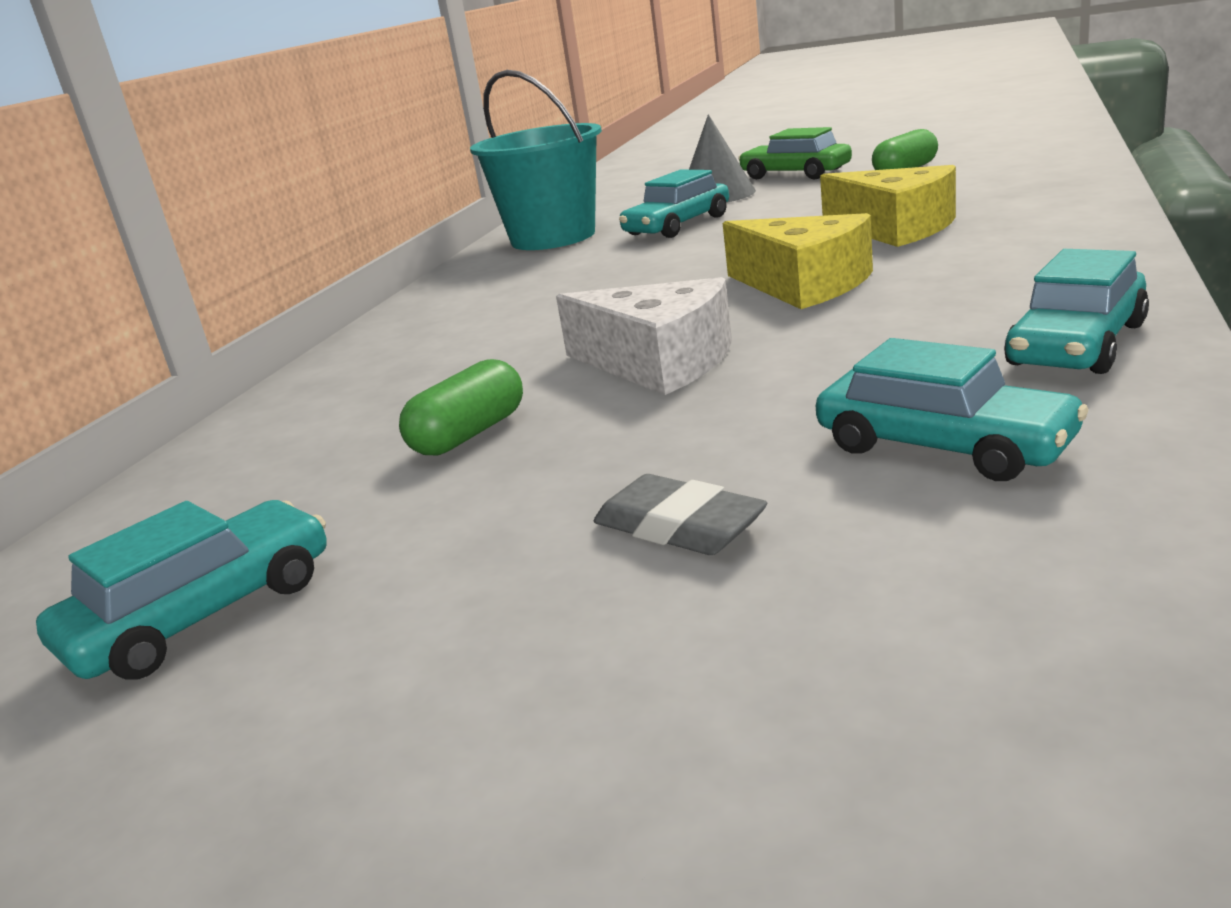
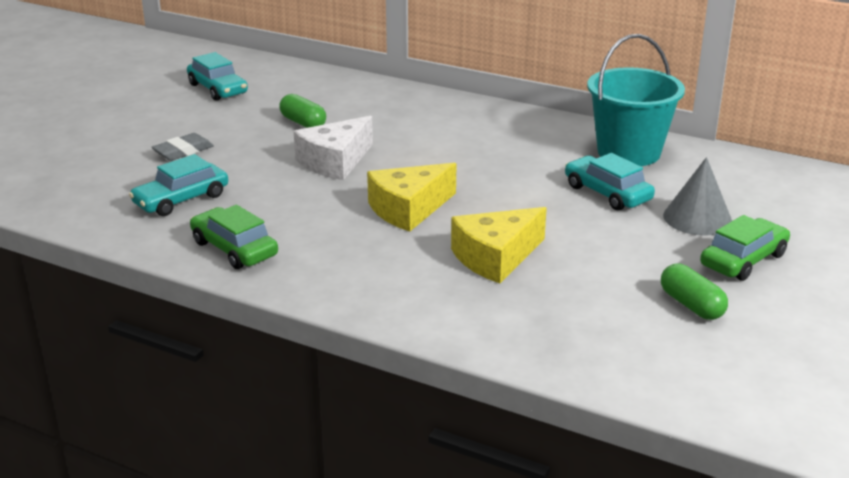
camera: 95 degrees right, 5 degrees up
turquoise car [1004,249,1149,374] -> green car [190,205,278,269]

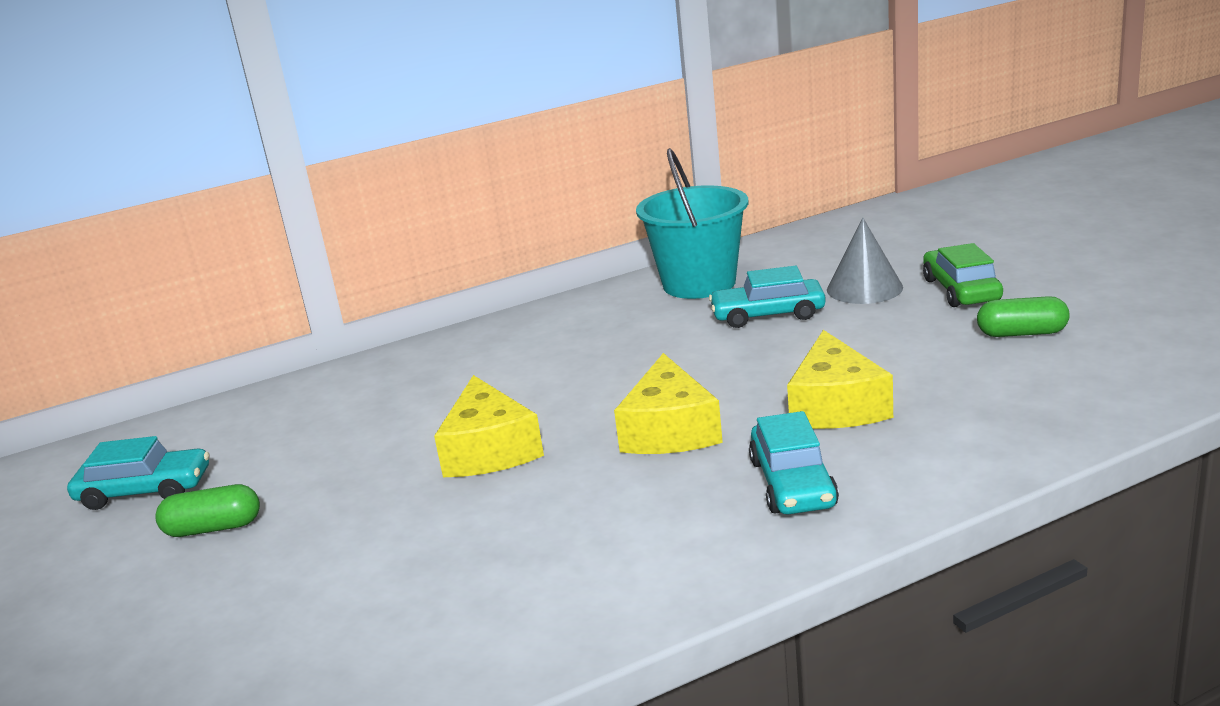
camera: 50 degrees left, 5 degrees down
turquoise car [129,154,228,216] -> turquoise car moved to [749,411,839,514]
grey eraser [151,133,214,161] -> none
green car [190,205,278,269] -> none
green capsule [279,94,326,128] -> green capsule moved to [155,484,260,537]
white cheese [294,116,373,180] -> yellow cheese [434,375,544,477]

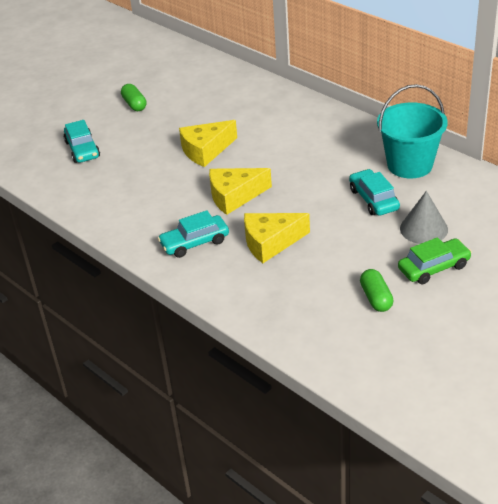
camera: 70 degrees right, 15 degrees up
turquoise car [67,436,209,510] -> turquoise car moved to [64,120,100,163]

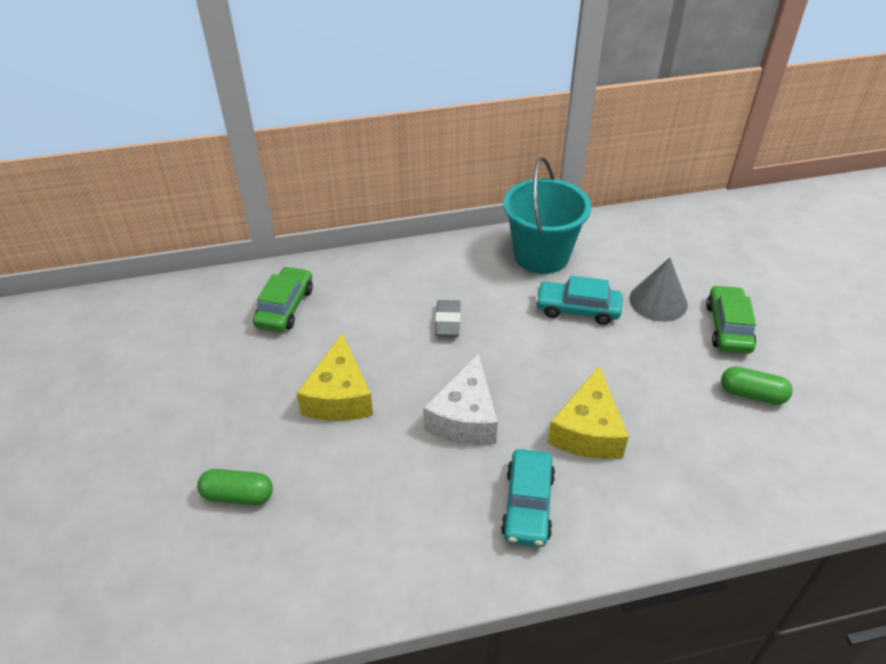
camera: 60 degrees left, 5 degrees up
turquoise car [64,120,100,163] -> none
green capsule [121,84,147,111] -> green capsule moved to [197,469,273,505]
yellow cheese [209,168,272,215] -> white cheese [423,353,498,445]
none -> green car [253,266,313,332]
none -> grey eraser [435,300,461,336]

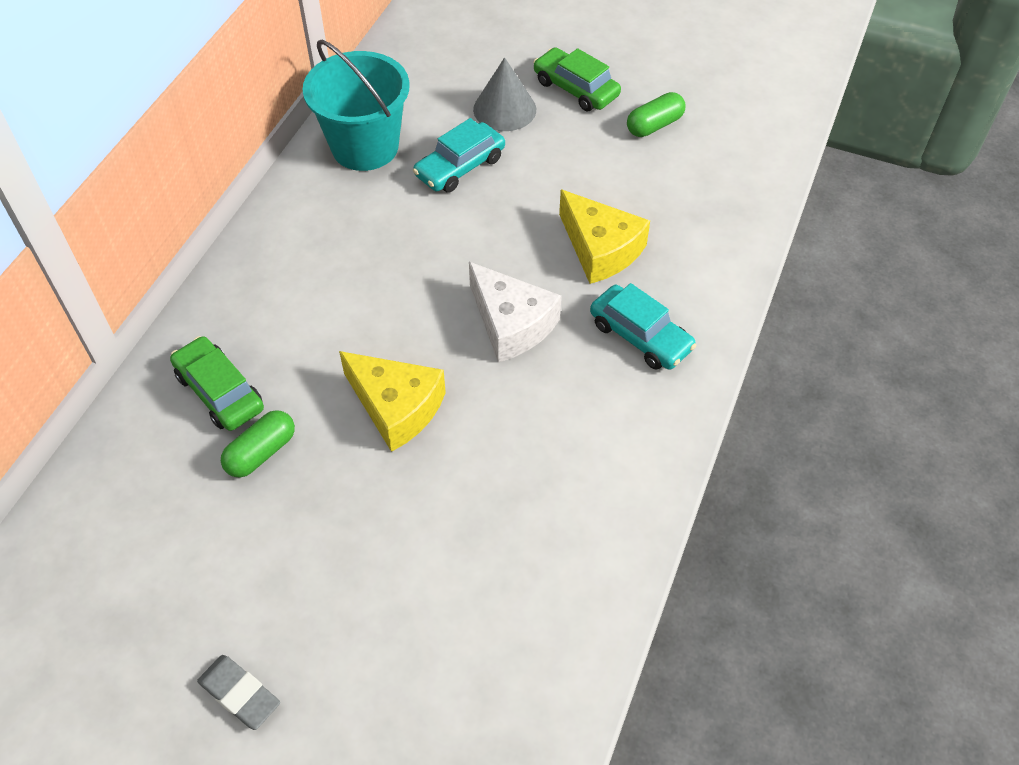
camera: 55 degrees left, 10 degrees up
green capsule [197,469,273,505] -> green capsule moved to [221,410,295,478]
grey eraser [435,300,461,336] -> grey eraser moved to [197,655,280,730]

